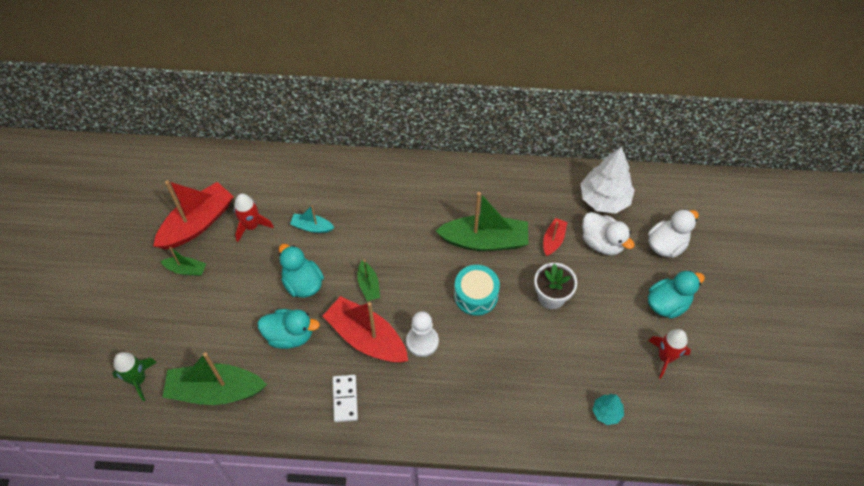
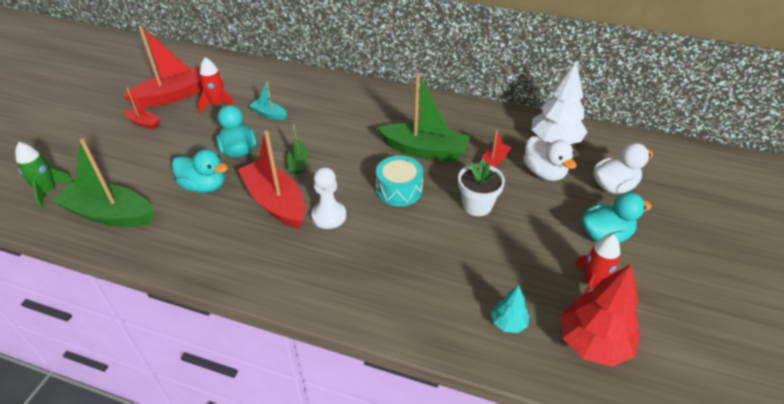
camera: 15 degrees right, 15 degrees down
green boat [160,247,206,276] -> red boat [124,88,161,129]
white domino [333,375,358,422] -> none
none -> red tree [560,264,640,367]

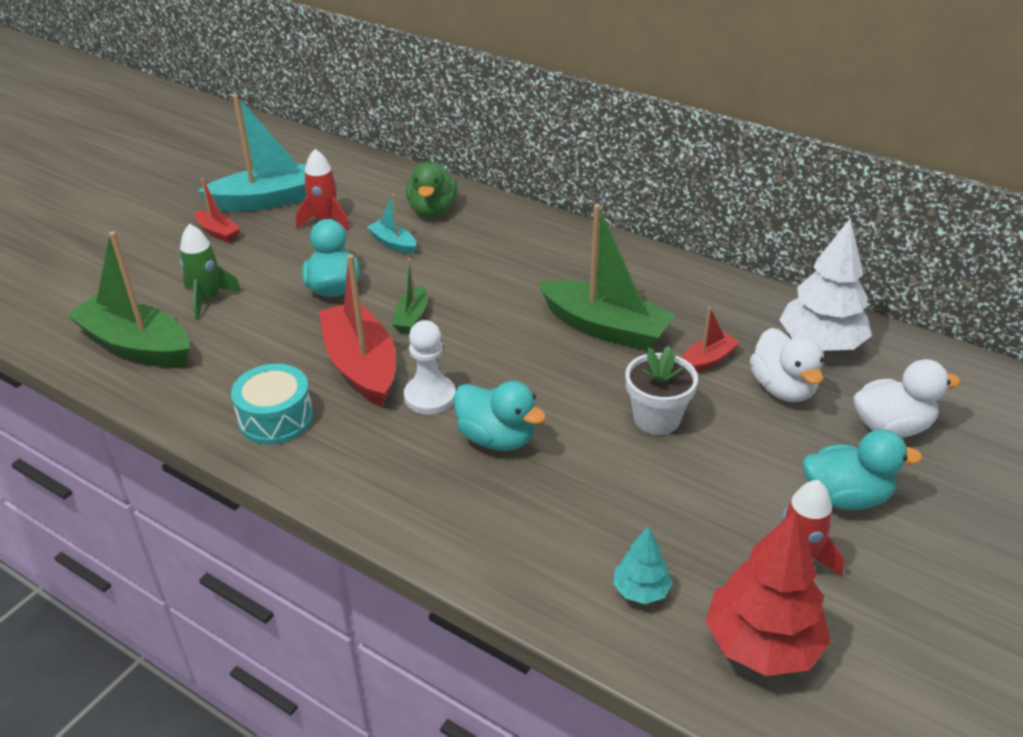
camera: 15 degrees right, 5 degrees down
green rocket [15,142,74,209] -> green rocket moved to [180,224,242,320]
red boat [123,25,203,108] -> turquoise boat [198,94,307,211]
turquoise duck [172,149,228,193] -> turquoise duck moved to [454,381,546,451]
turquoise drum [376,156,423,206] -> turquoise drum moved to [231,364,313,444]
none -> green duck [406,162,457,217]

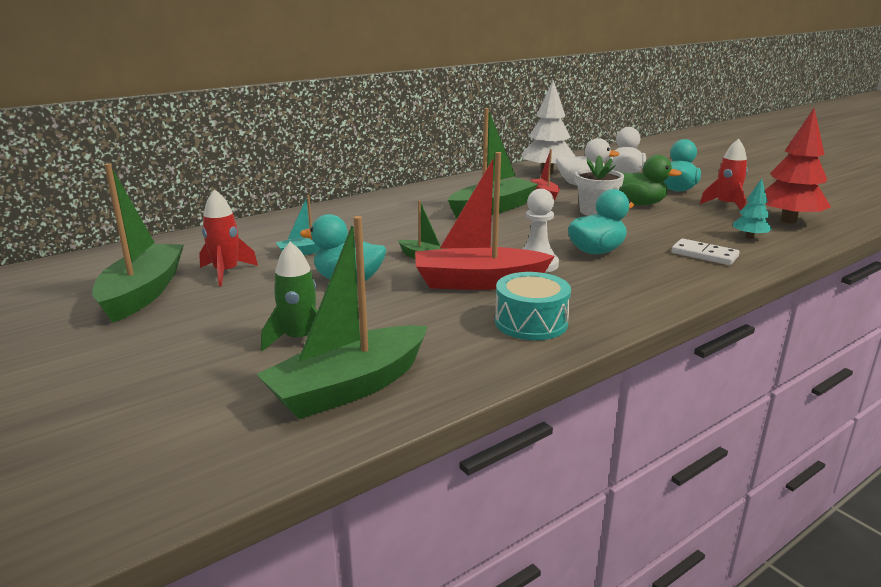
camera: 70 degrees left, 15 degrees down
red boat [195,178,241,242] -> none
turquoise boat [198,94,307,211] -> green boat [92,163,184,323]
green duck [406,162,457,217] -> green duck moved to [619,155,682,205]
none -> white domino [672,239,740,265]

